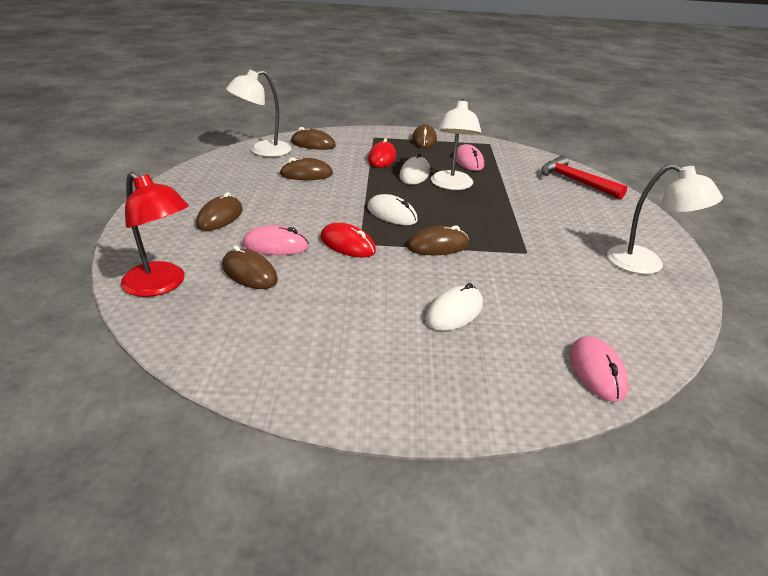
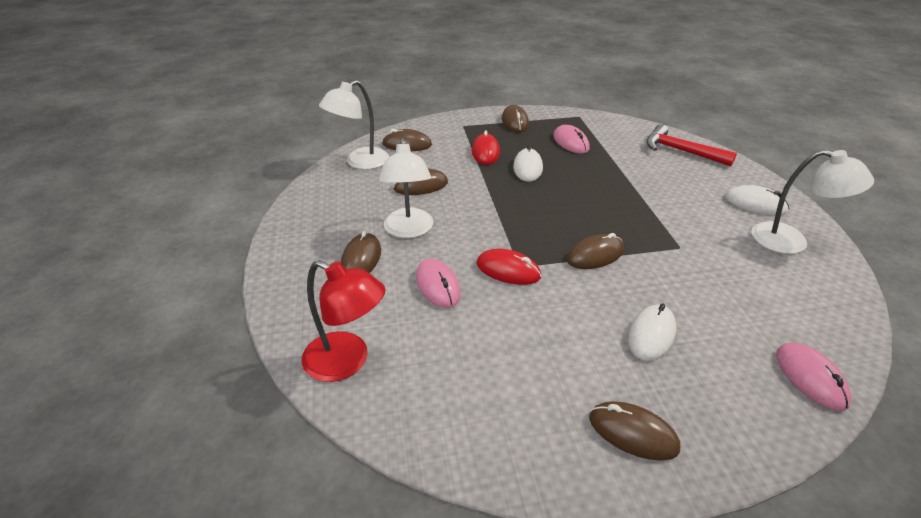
camera: 10 degrees left, 5 degrees up
brown mouse [222,246,278,289] -> brown mouse moved to [589,401,680,461]
pink mouse [243,225,309,255] -> pink mouse turned 75 degrees clockwise [416,258,461,308]
white mouse [367,194,418,225] -> white mouse moved to [725,185,789,215]
white lamp [431,98,481,190] -> white lamp moved to [379,138,433,238]

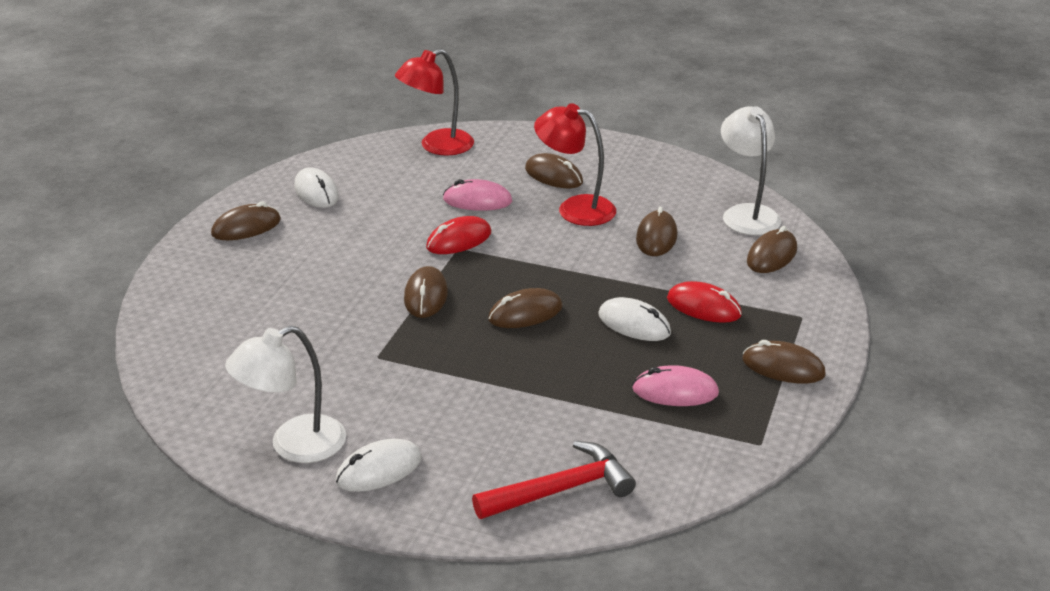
camera: 120 degrees right, 5 degrees down
white lamp [379,138,433,238] -> red lamp [534,103,616,226]
white mouse [628,303,676,361] -> white mouse moved to [294,167,339,208]
pink mouse [776,343,852,411] -> none
none -> brown mouse [488,288,563,328]

